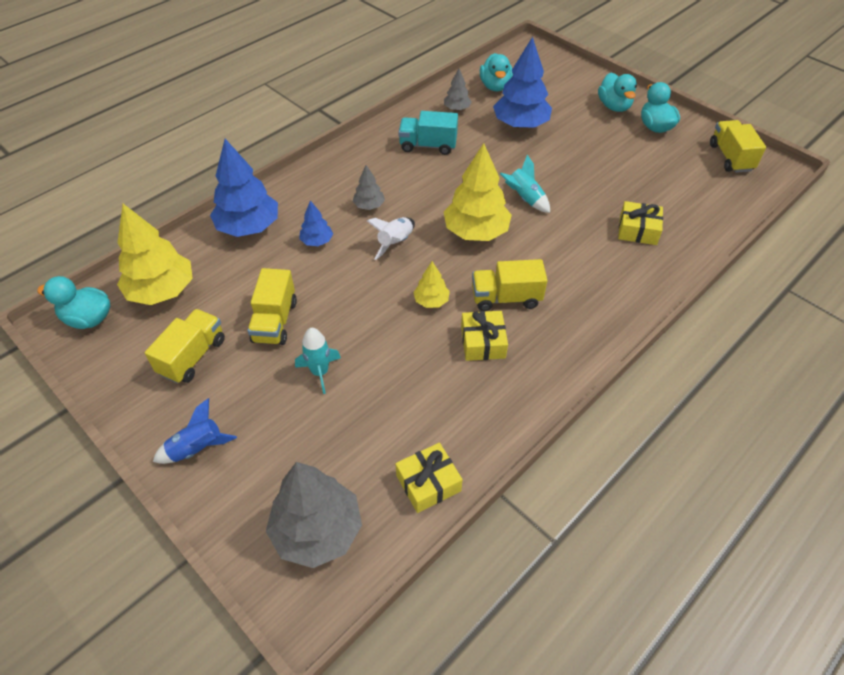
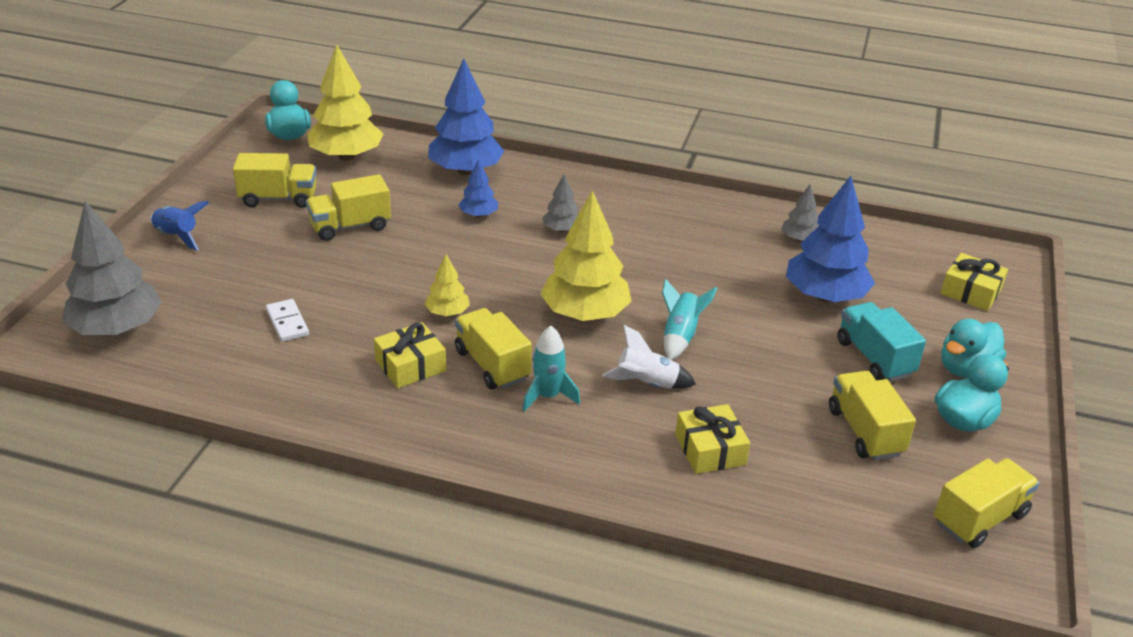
camera: 60 degrees right, 15 degrees down
turquoise rocket [295,328,341,394] -> turquoise rocket moved to [523,326,580,412]
white rocket [367,217,415,260] -> white rocket moved to [602,325,696,389]
yellow gift [396,443,463,513] -> yellow gift moved to [940,253,1008,311]
turquoise truck [399,111,458,155] -> turquoise truck moved to [838,302,926,382]
turquoise duck [480,53,513,91] -> none
none -> white domino [266,299,309,342]
none -> yellow truck [829,371,916,460]

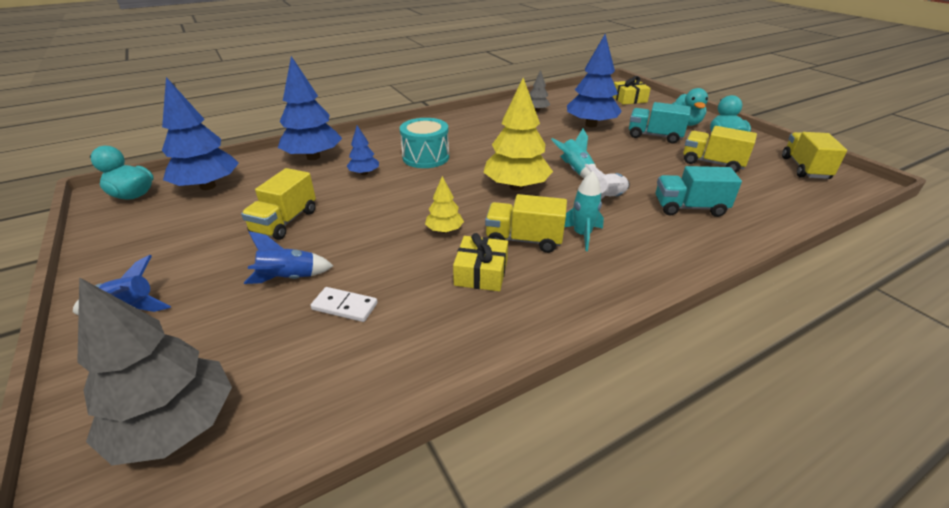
camera: 45 degrees left, 0 degrees up
yellow truck [233,153,317,208] -> none
yellow tree [307,45,384,161] -> blue tree [162,77,239,190]
grey tree [542,174,579,232] -> turquoise drum [400,118,449,168]
yellow gift [675,404,750,474] -> turquoise truck [656,166,742,217]
none -> blue rocket [244,231,333,284]

